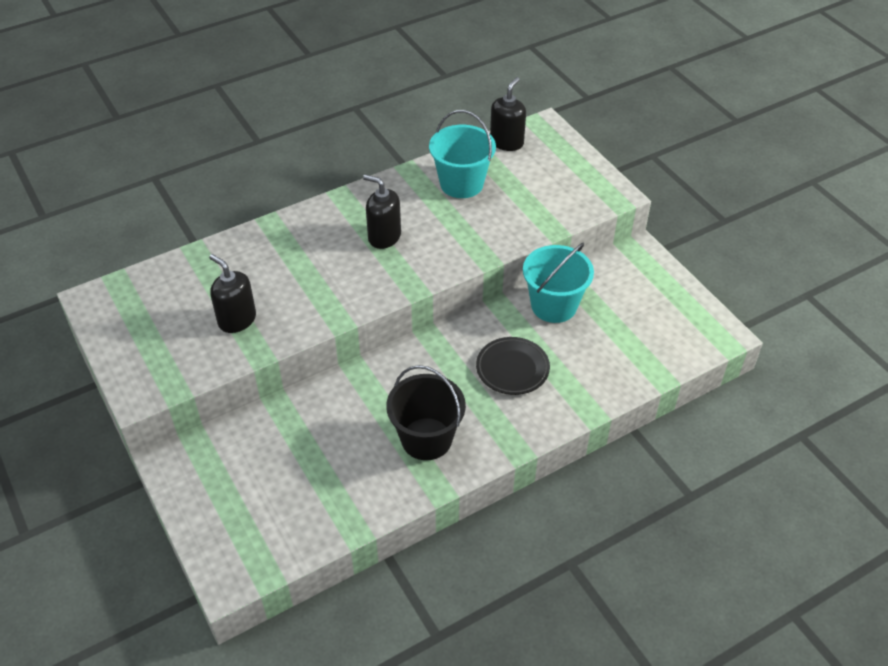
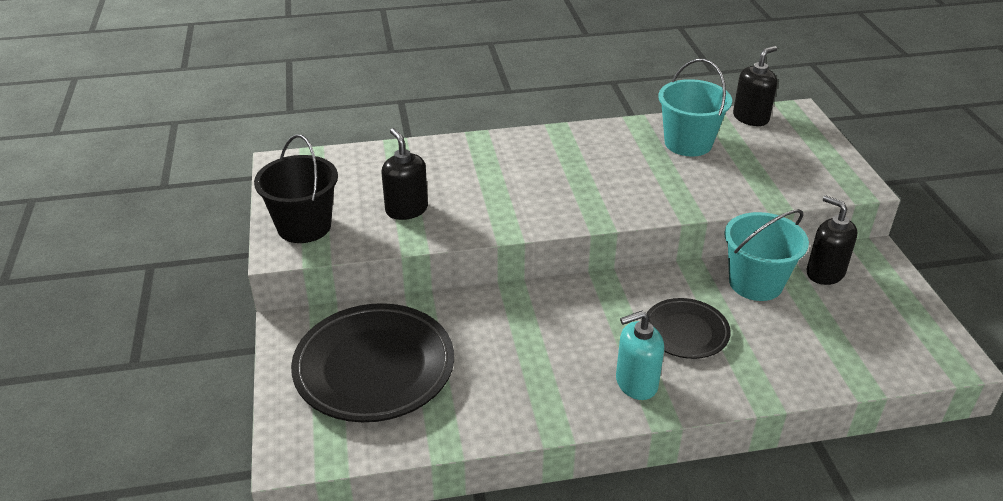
camera: 20 degrees right, 10 degrees down
black soap dispenser [363,175,401,249] -> black soap dispenser moved to [806,195,857,285]
black bucket [386,365,466,460] -> black bucket moved to [254,134,338,243]
none -> black plate [291,303,454,422]
none -> turquoise soap dispenser [616,311,664,400]

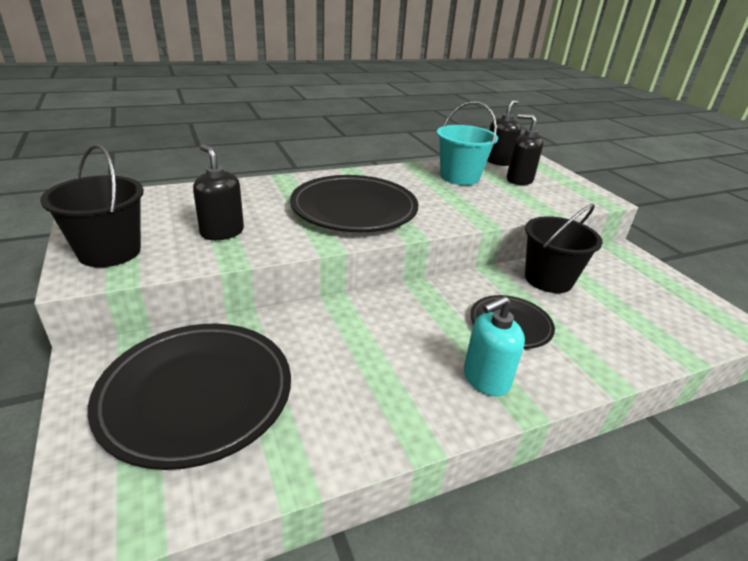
camera: 15 degrees left, 5 degrees down
turquoise bucket [724,209,809,301] -> black bucket [525,204,603,293]
black soap dispenser [806,195,857,285] -> black soap dispenser moved to [507,114,543,185]
none -> black plate [290,175,418,232]

